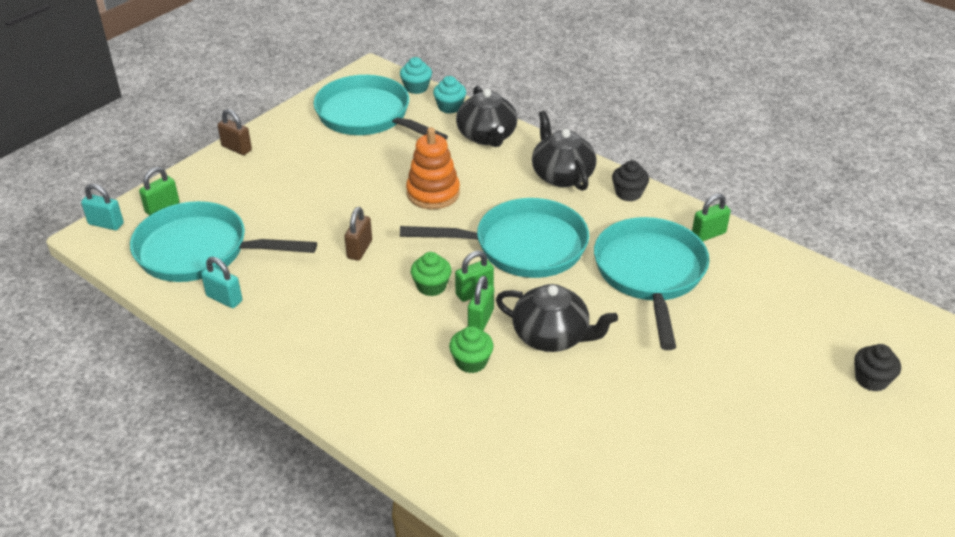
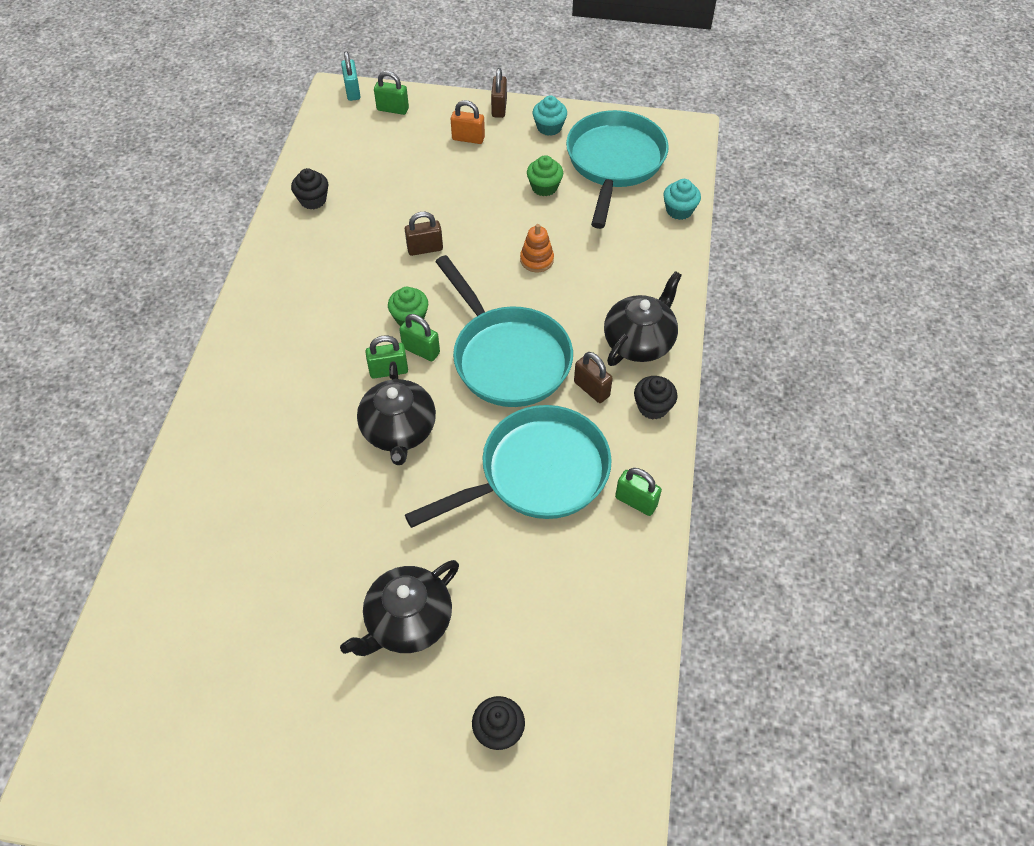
camera: 60 degrees right, 15 degrees up
turquoise pan [130,201,317,282] -> none
turquoise padlock [201,257,242,308] -> black cupcake [291,168,328,210]
turquoise cupcake [400,57,432,94] -> turquoise cupcake moved to [533,96,567,136]
orange stacking toy [406,127,460,209] -> orange stacking toy [520,224,554,272], size x0.60
green cupcake [449,326,493,373] -> green cupcake moved to [527,155,563,196]
black teapot [456,86,518,147] -> black teapot moved to [340,560,459,656]
none -> orange padlock [451,100,485,144]
none -> brown padlock [574,352,613,403]

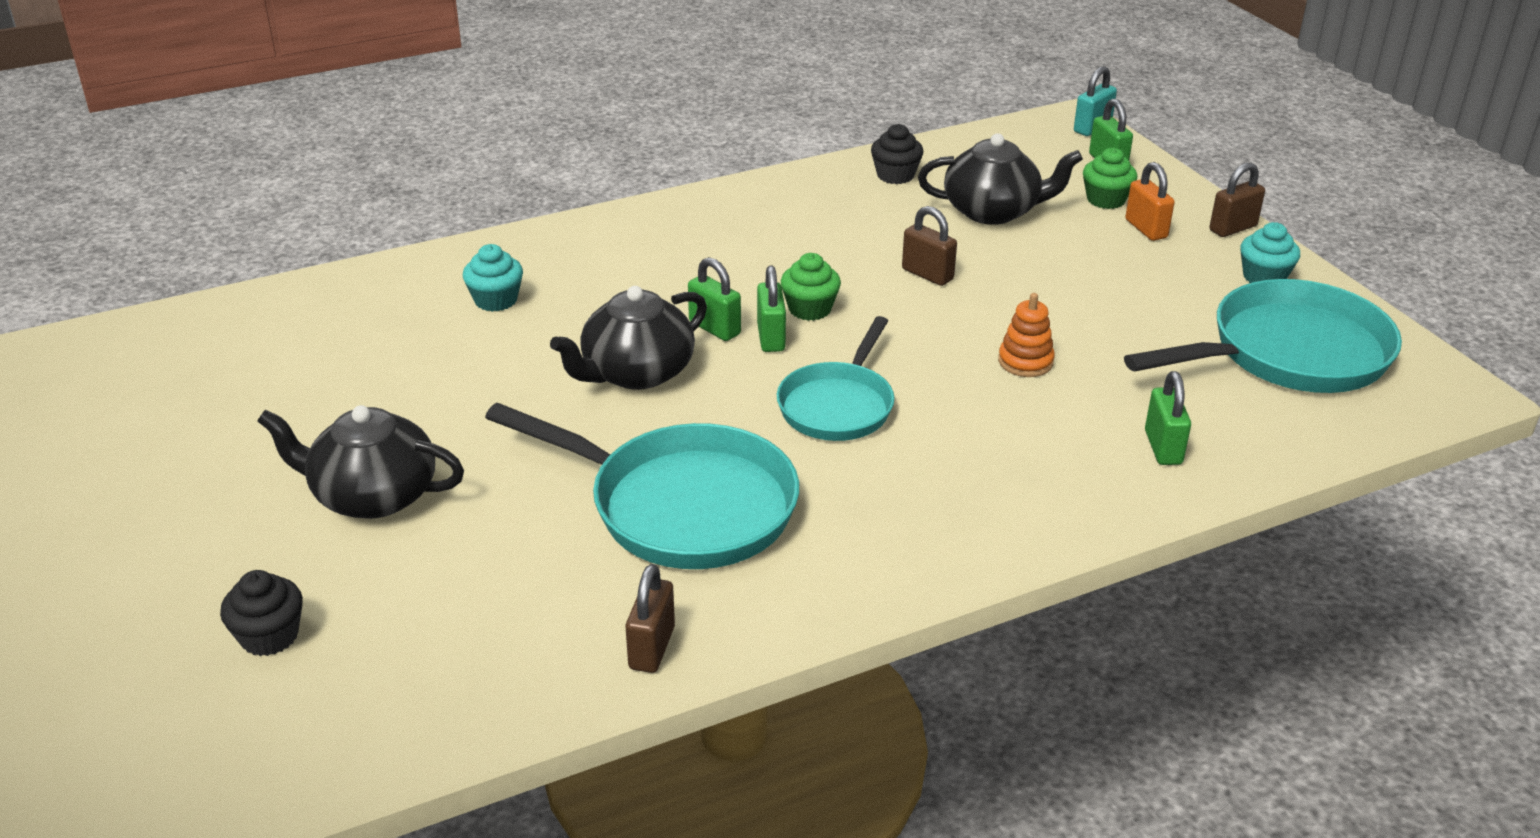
camera: 55 degrees right, 20 degrees down
turquoise pan [435,255,573,407] -> turquoise pan [777,316,894,441], size x0.63
green cupcake [527,155,563,196] -> green cupcake moved to [1083,148,1137,209]
brown padlock [574,352,613,403] -> brown padlock moved to [626,564,675,673]
black teapot [604,271,682,366] -> black teapot moved to [918,133,1083,225]
green padlock [615,468,662,516] -> green padlock moved to [1145,371,1191,465]
black cupcake [634,376,678,420] -> none
turquoise cupcake [663,179,701,220] -> turquoise cupcake moved to [463,244,523,312]

